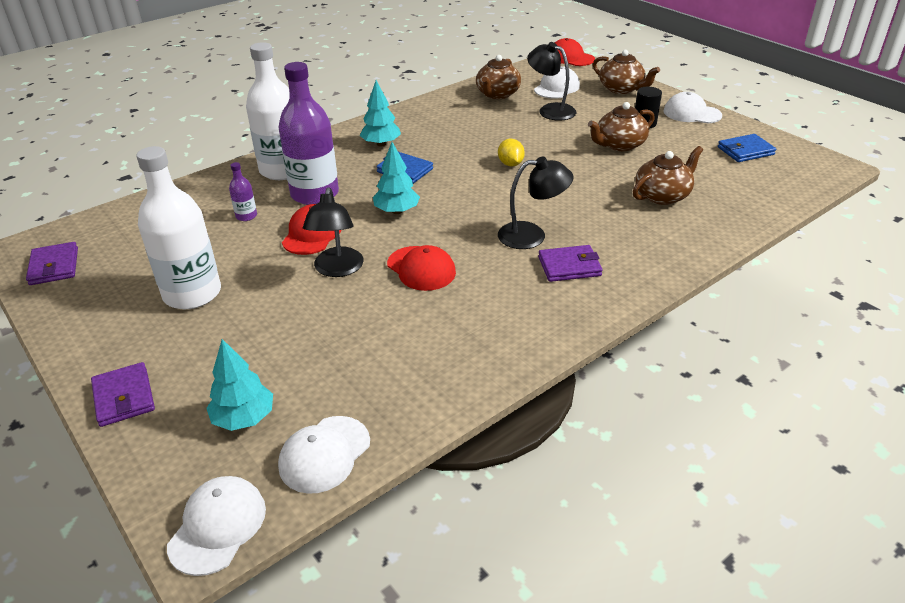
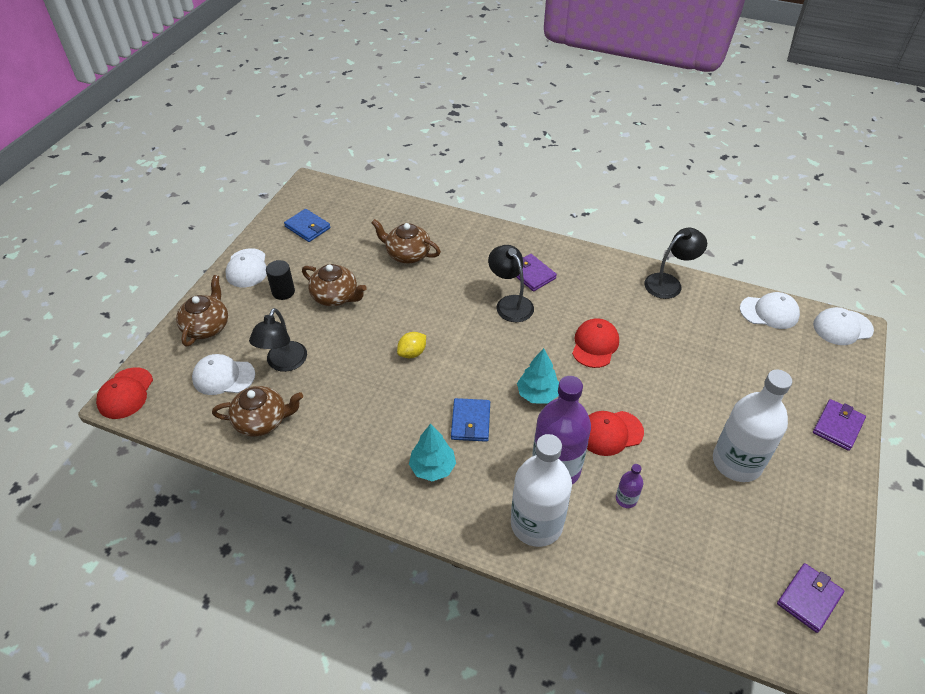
camera: 120 degrees left, 10 degrees up
turquoise tree [206,339,273,431] -> none
black lamp [303,188,364,277] -> black lamp moved to [644,228,707,299]

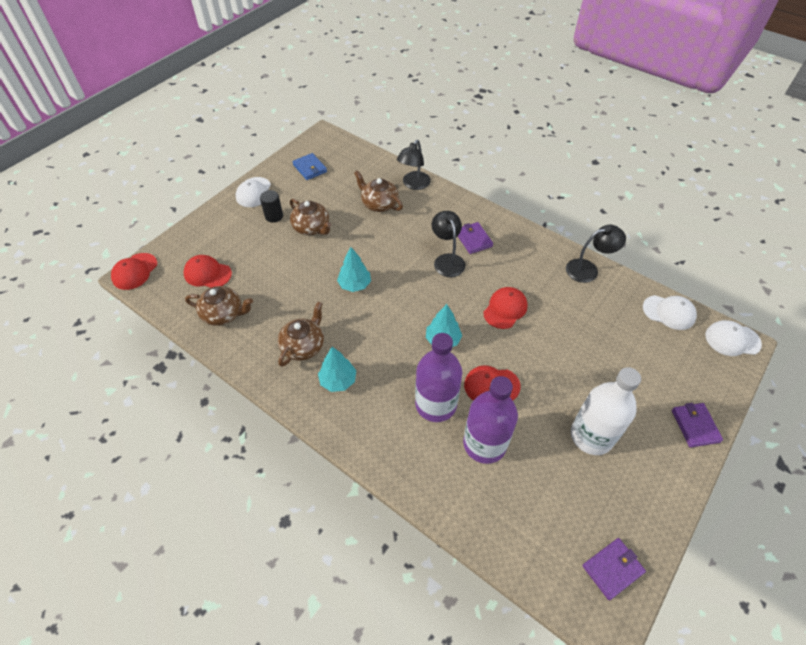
camera: 15 degrees right, 5 degrees up
brown teapot [176,275,228,347] -> brown teapot moved to [278,302,324,367]
white cap [192,354,255,395] -> red cap [183,255,232,288]
black lamp [249,308,307,372] -> black lamp moved to [397,140,431,190]
yellow lemon [397,332,426,358] -> turquoise tree [337,247,371,292]
blue wallet [451,398,490,442] -> none
white bottle [511,434,572,547] -> none
purple bottle [616,464,643,508] -> purple bottle [463,376,518,464], size x2.36
purple wallet [813,399,866,451] -> purple wallet turned 60 degrees counterclockwise [672,403,723,448]

